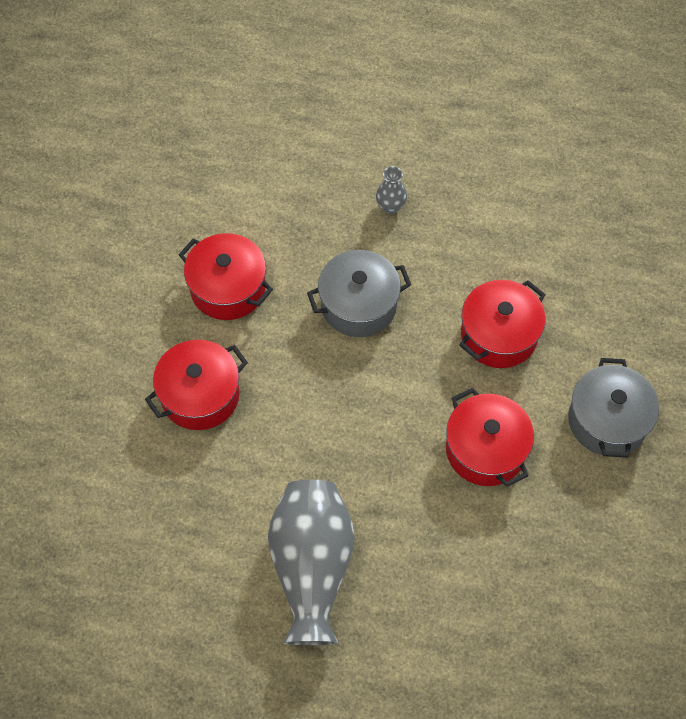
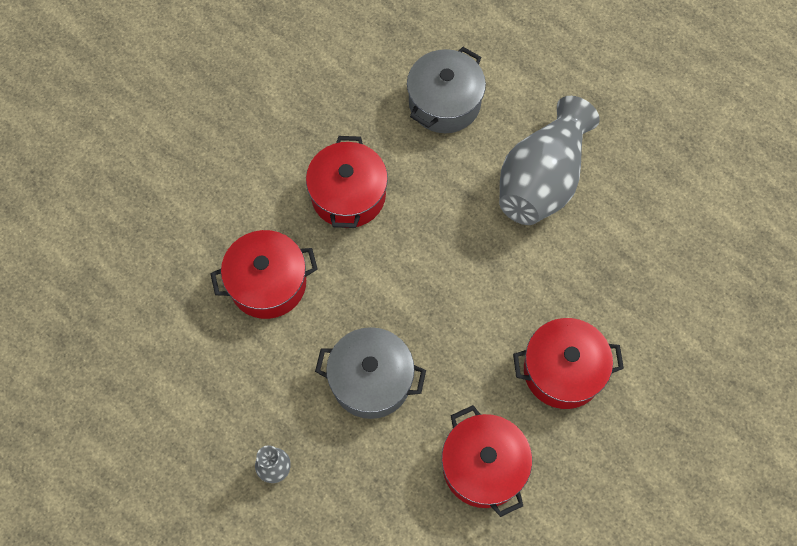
camera: 150 degrees left, 5 degrees up
grey pot [568,358,659,458] -> grey pot moved to [407,47,486,133]

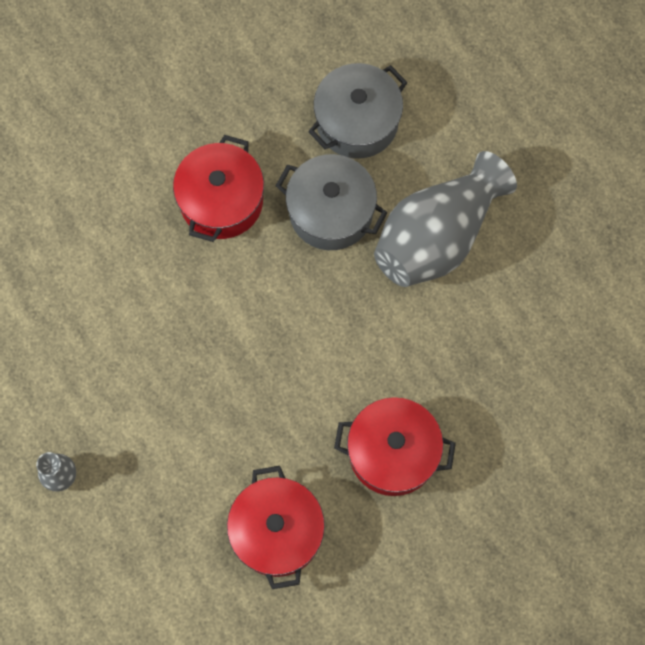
camera: 15 degrees right, 5 degrees up
red pot [210,230,318,319] -> none
grey pot [315,327,426,419] -> grey pot moved to [276,154,388,250]

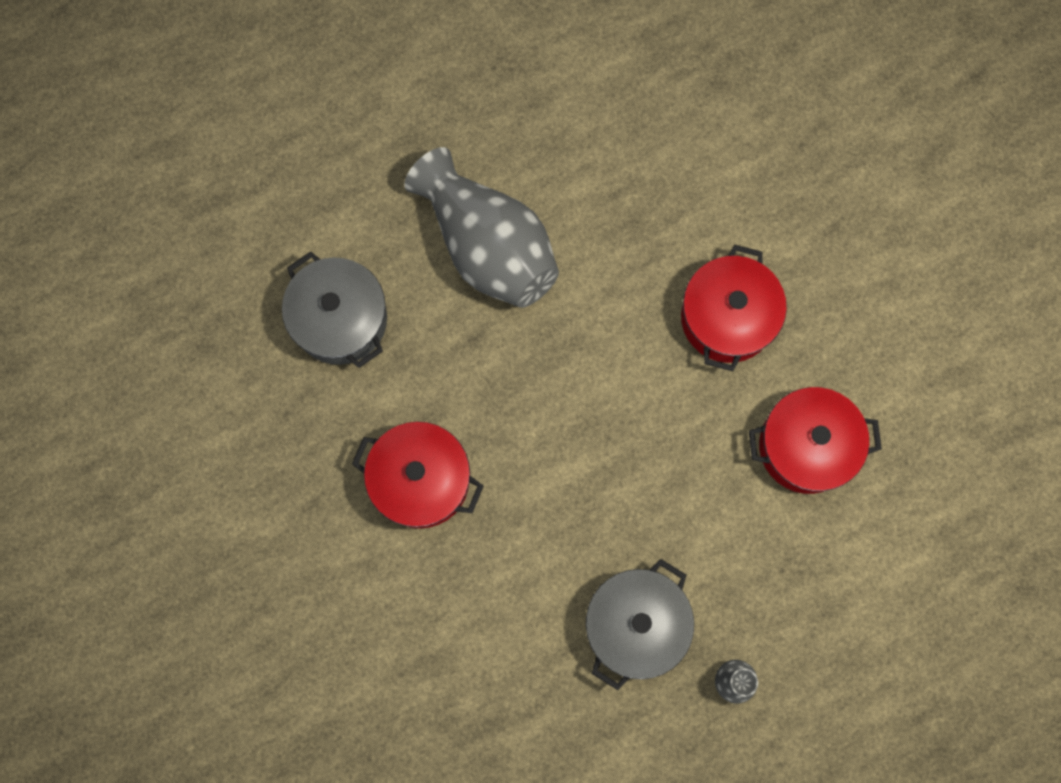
camera: 85 degrees left, 5 degrees up
grey pot [276,154,388,250] -> grey pot moved to [586,559,694,690]

